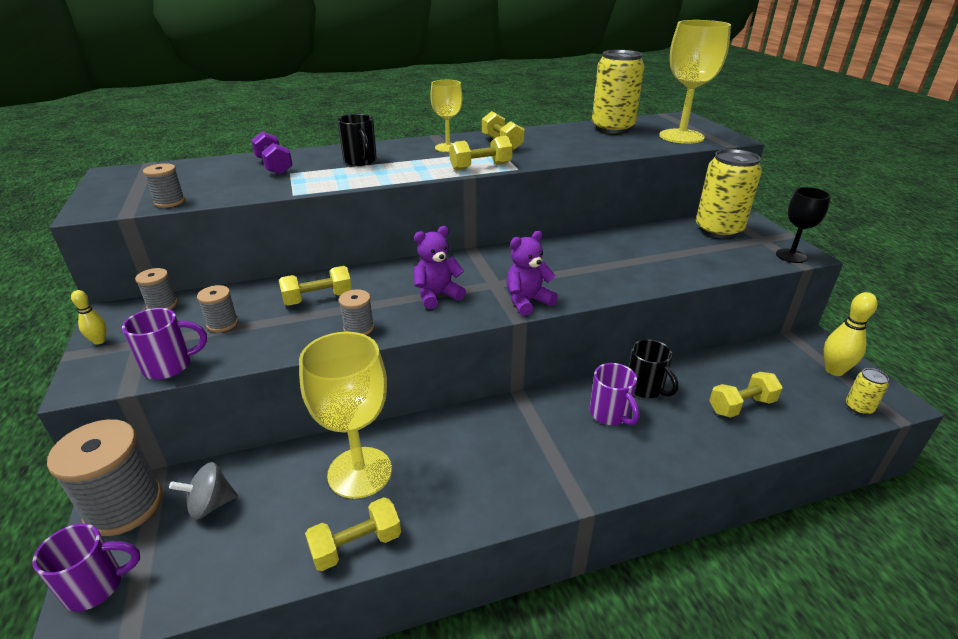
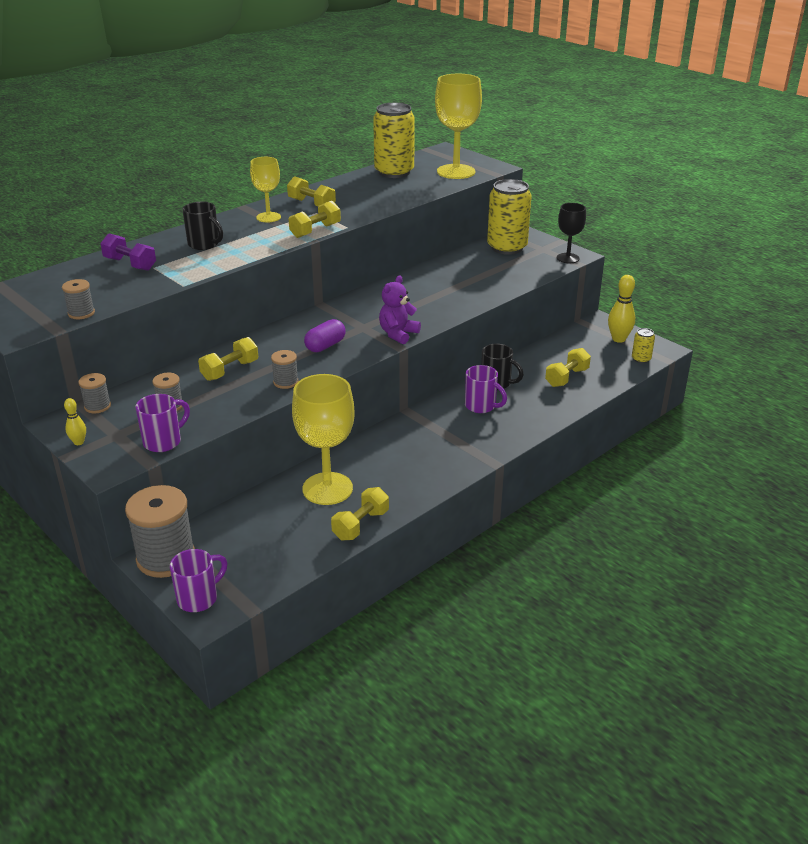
camera: 25 degrees left, 0 degrees up
grey spinning top [169,462,238,520] -> none
purple teddy bear [414,226,466,309] -> purple capsule [304,319,346,352]

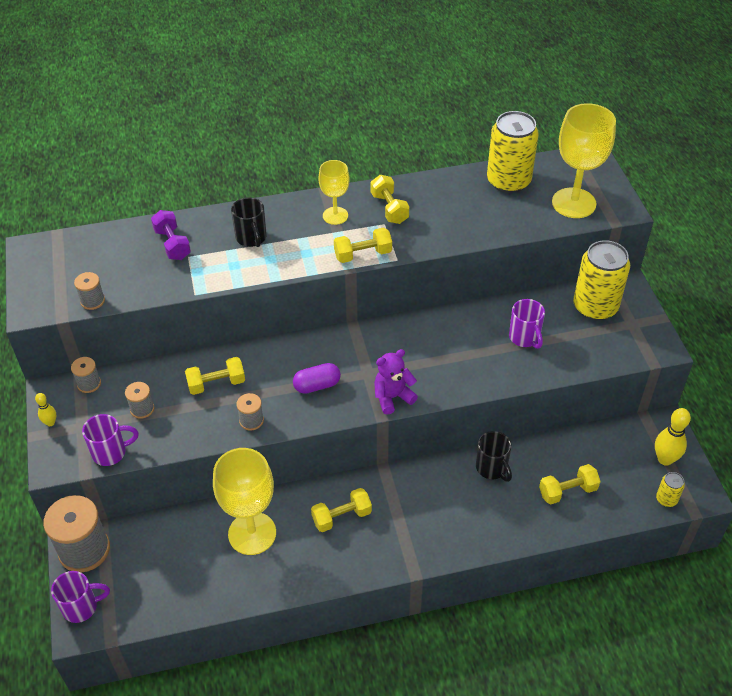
camera: 30 degrees right, 15 degrees up
yellow dumbbell [331,487,389,540] -> yellow dumbbell moved to [311,488,372,532]
purple mug [465,365,507,413] -> purple mug moved to [509,299,545,349]
black goblet [557,203,586,263] -> none

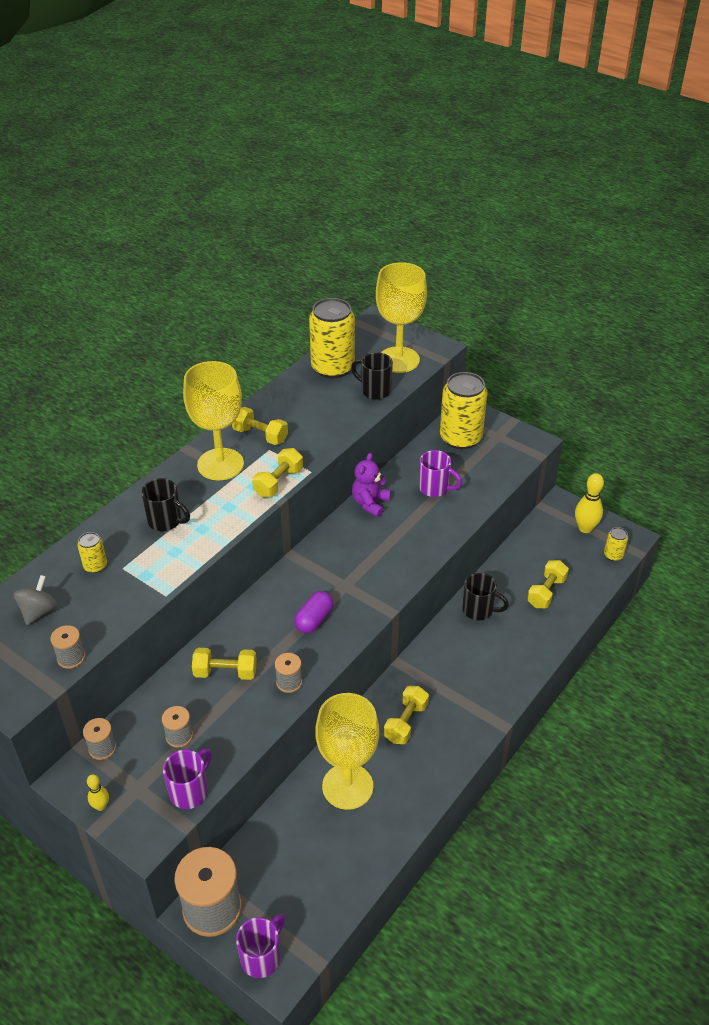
camera: 40 degrees left, 5 degrees down
purple dumbbell [151,210,191,260] -> yellow can [77,532,107,573]
yellow dumbbell [185,357,245,395] -> yellow dumbbell turned 60 degrees clockwise [192,648,257,680]
yellow goblet [319,160,349,225] -> yellow goblet [183,361,244,480], size x1.74
purple teddy bear [374,349,418,415] -> purple teddy bear moved to [352,453,391,517]
none -> grey spinning top [14,575,57,626]
none -> black mug [351,352,393,400]

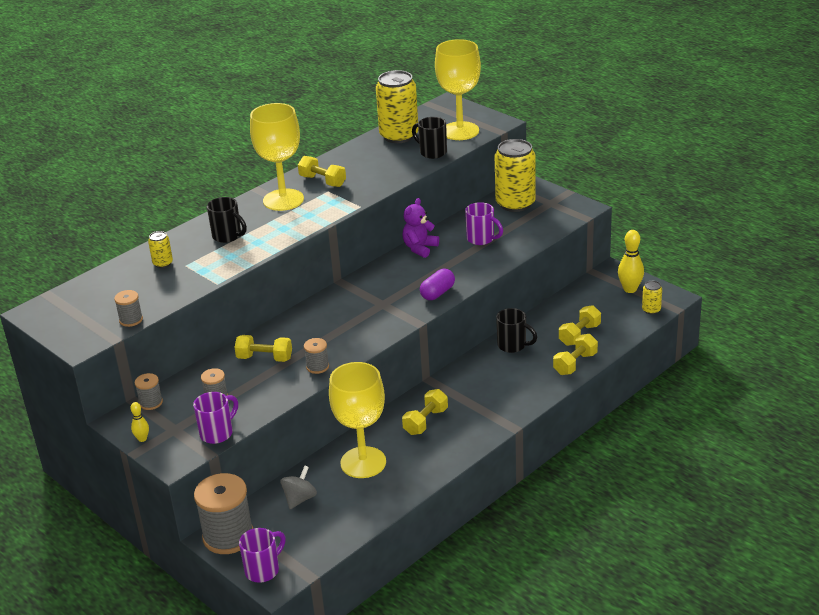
camera: 10 degrees right, 10 degrees down
grey spinning top [14,575,57,626] -> grey spinning top moved to [280,465,317,509]
yellow dumbbell [252,448,303,497] -> yellow dumbbell moved to [553,334,598,375]
purple capsule [294,591,333,633] -> purple capsule moved to [420,269,455,300]

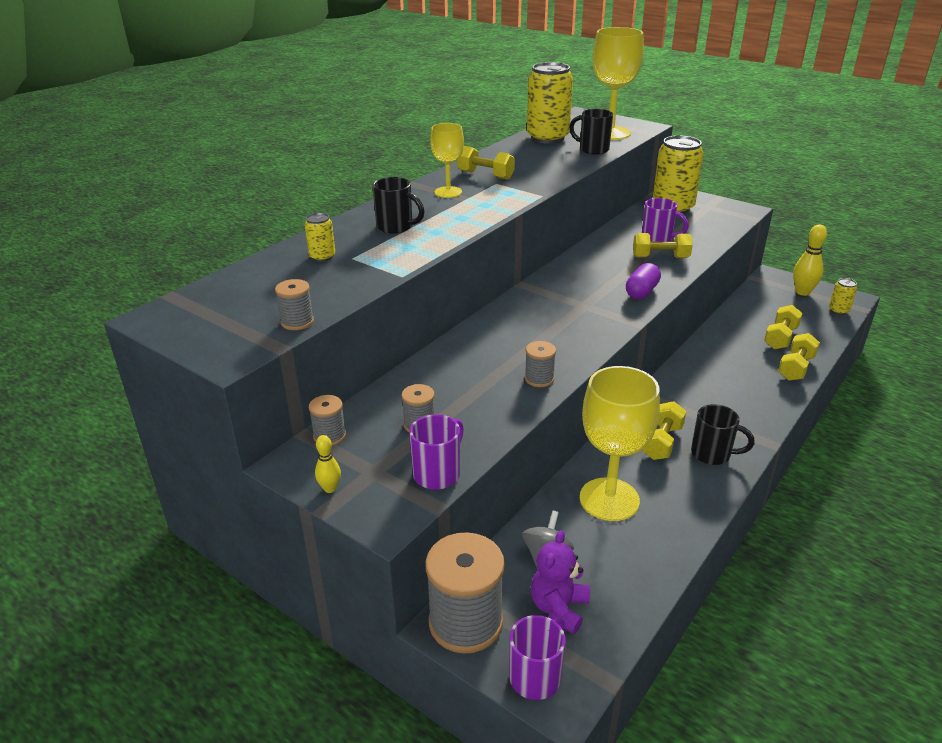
camera: 10 degrees left, 0 degrees up
yellow dumbbell [234,335,292,362] -> yellow dumbbell moved to [633,233,693,258]
yellow goblet [250,103,304,211] -> yellow goblet [430,123,464,198], size x0.58
purple teddy bear [402,198,439,258] -> purple teddy bear moved to [531,530,590,634]
black mug [496,308,537,353] -> black mug moved to [691,404,755,465]

